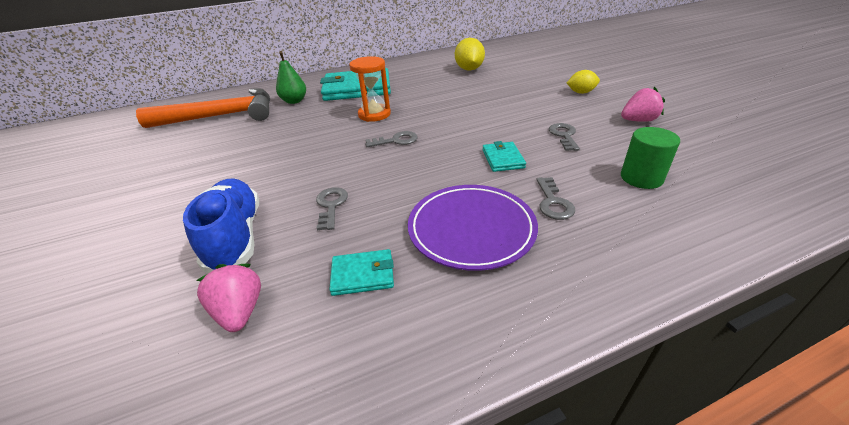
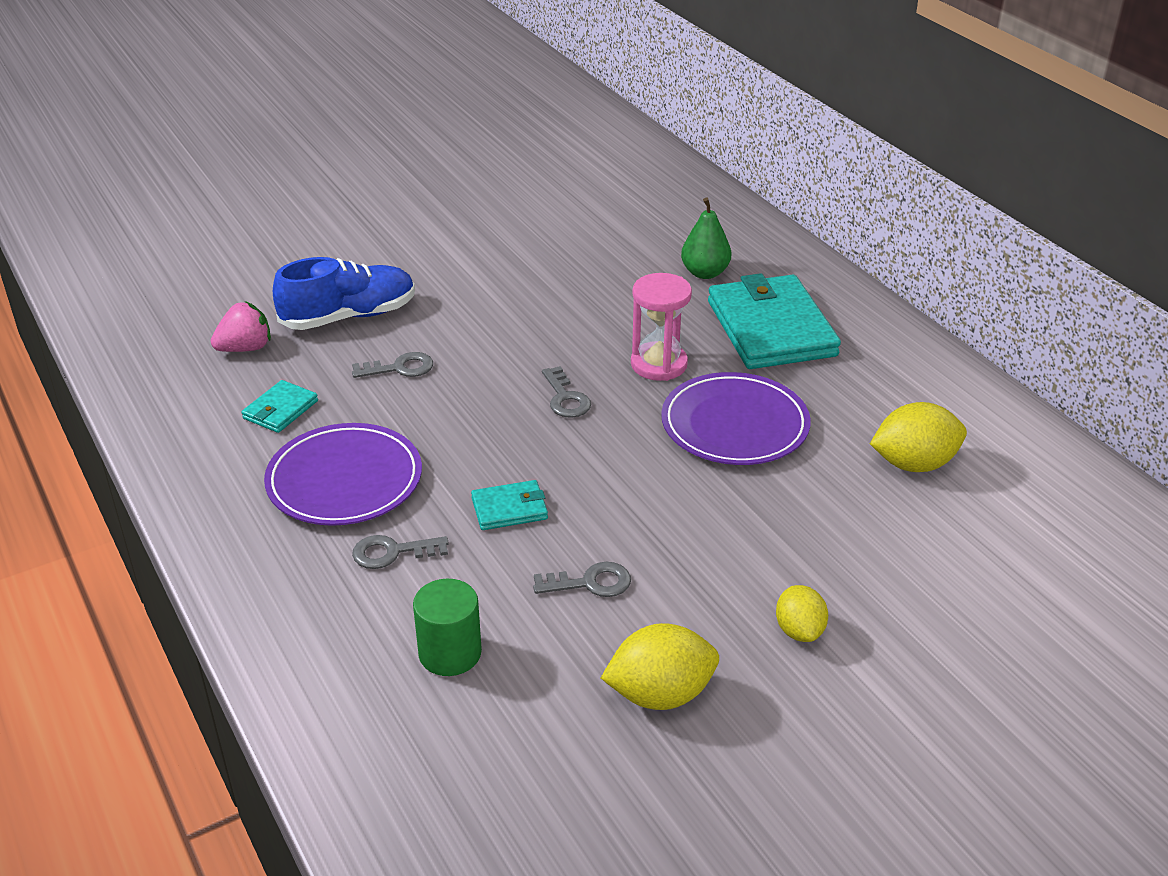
camera: 80 degrees right, 0 degrees up
orange hammer [136,88,270,128] -> none
turquoise wallet [329,249,394,296] -> turquoise wallet turned 45 degrees clockwise [241,380,318,433]
orange hourglass [349,56,391,122] -> pink hourglass [631,273,692,381]
pink strawberry [621,87,665,122] -> yellow lemon [601,623,719,710]
none -> purple plate [661,372,811,465]

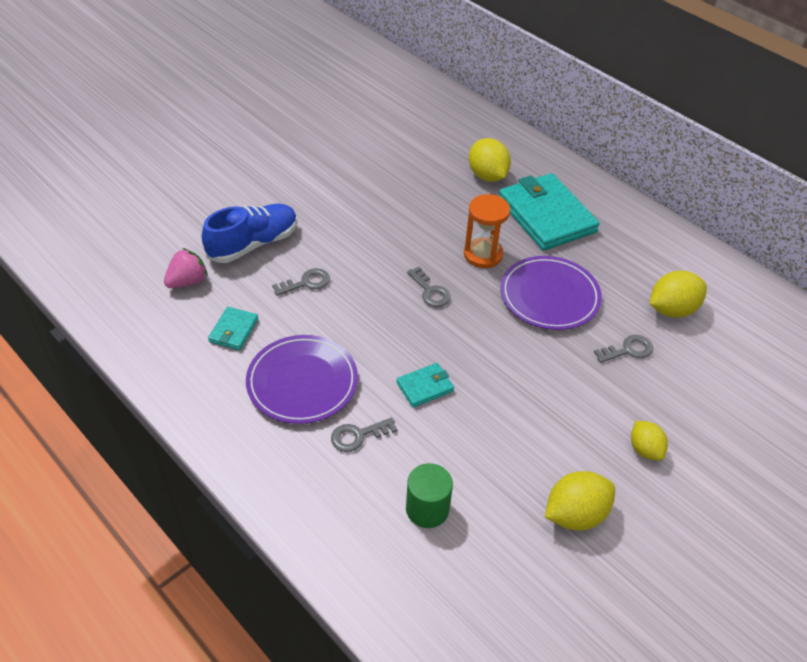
camera: 15 degrees left, 10 degrees up
grey key [533,562,631,597] -> grey key moved to [594,335,653,363]
pink hourglass [631,273,692,381] -> orange hourglass [464,194,510,268]
green pear [681,197,731,279] -> yellow lemon [469,138,511,182]

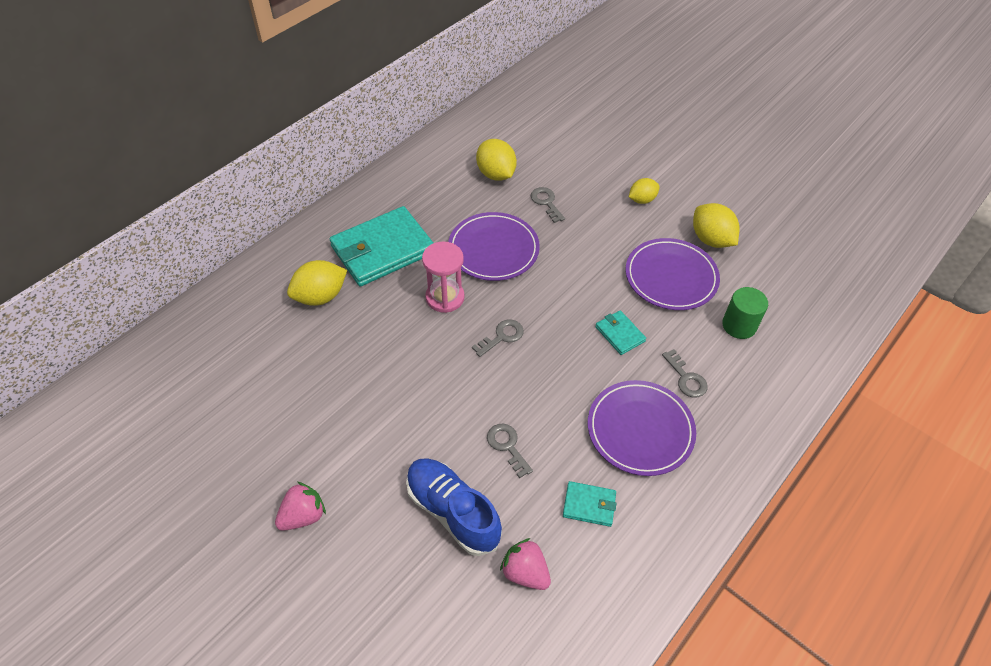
camera: 95 degrees left, 5 degrees up
orange hourglass [464,194,510,268] -> pink hourglass [422,242,465,313]
none -> pink strawberry [275,482,326,531]
none -> purple plate [625,238,720,310]

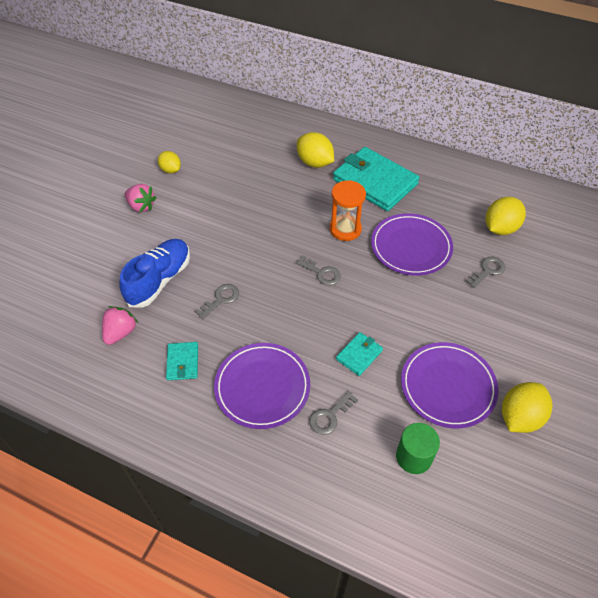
camera: 75 degrees right, 0 degrees up
pink hourglass [422,242,465,313] -> orange hourglass [330,180,366,241]
yellow lemon [629,178,660,204] -> yellow lemon moved to [158,151,181,174]

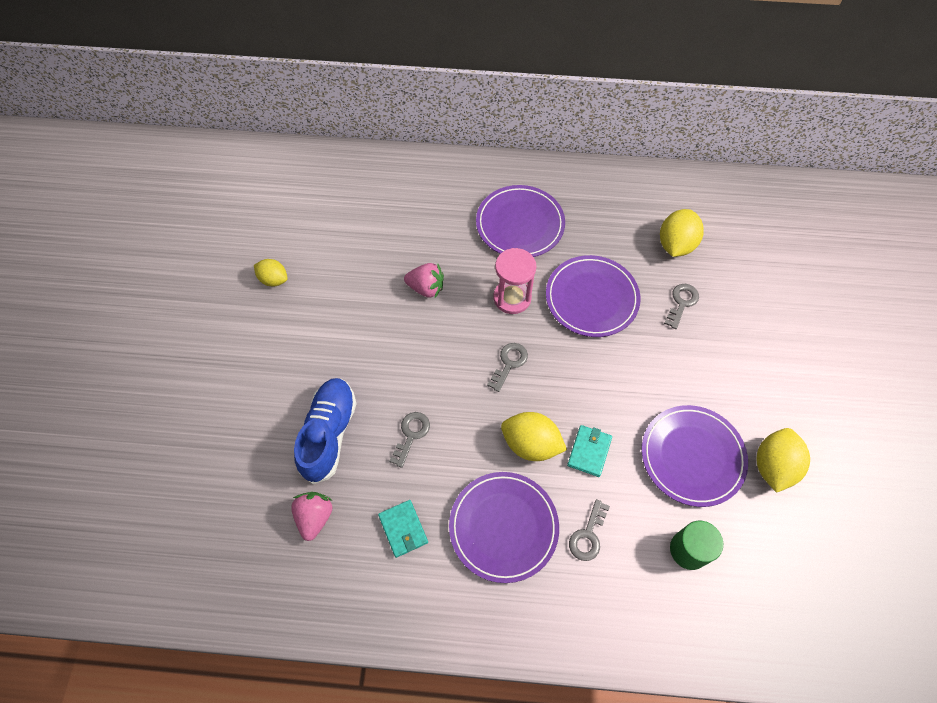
camera: 20 degrees left, 10 degrees up
pink strawberry [125,184,157,213] -> pink strawberry moved to [404,263,444,298]
grey key [296,256,341,286] -> grey key turned 75 degrees counterclockwise [487,343,528,392]
yellow lemon [297,132,334,168] -> yellow lemon moved to [501,412,567,461]
orange hourglass [330,180,366,241] -> pink hourglass [493,248,536,314]
turquoise wallet [333,147,420,211] -> purple plate [476,185,565,257]

